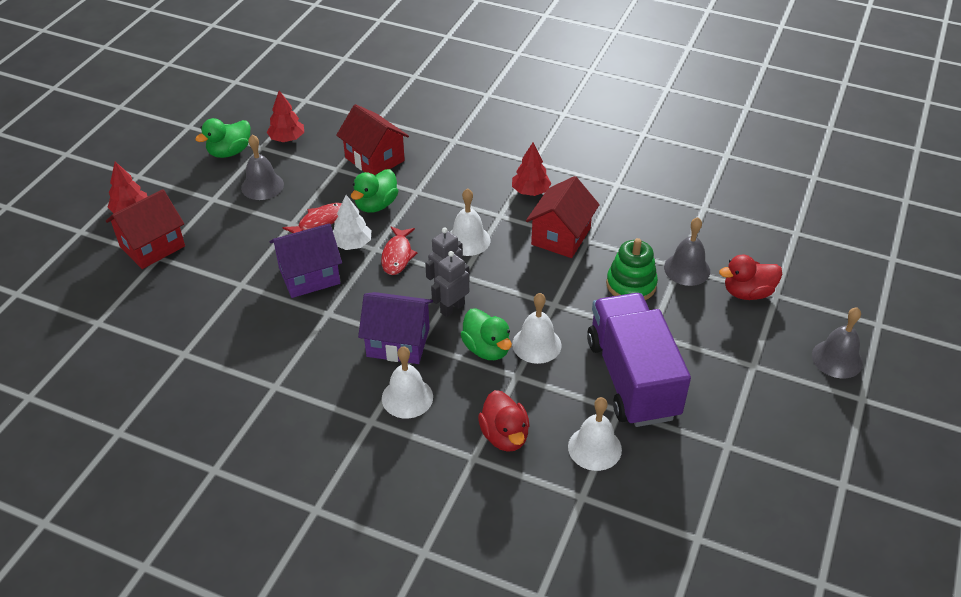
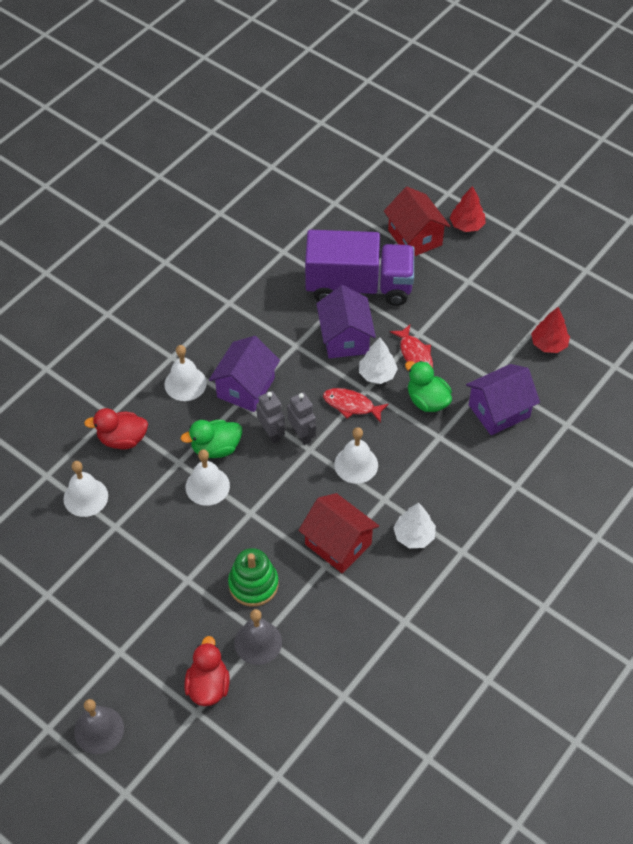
camera: 105 degrees right, 10 degrees up
green duck [195,118,250,158] -> none
grey bell [241,134,284,200] -> none
red house [336,104,409,175] -> purple house [466,364,540,435]
red tree [512,143,551,196] -> white tree [393,503,436,548]
purple truck [587,293,691,427] -> purple truck moved to [305,230,414,306]

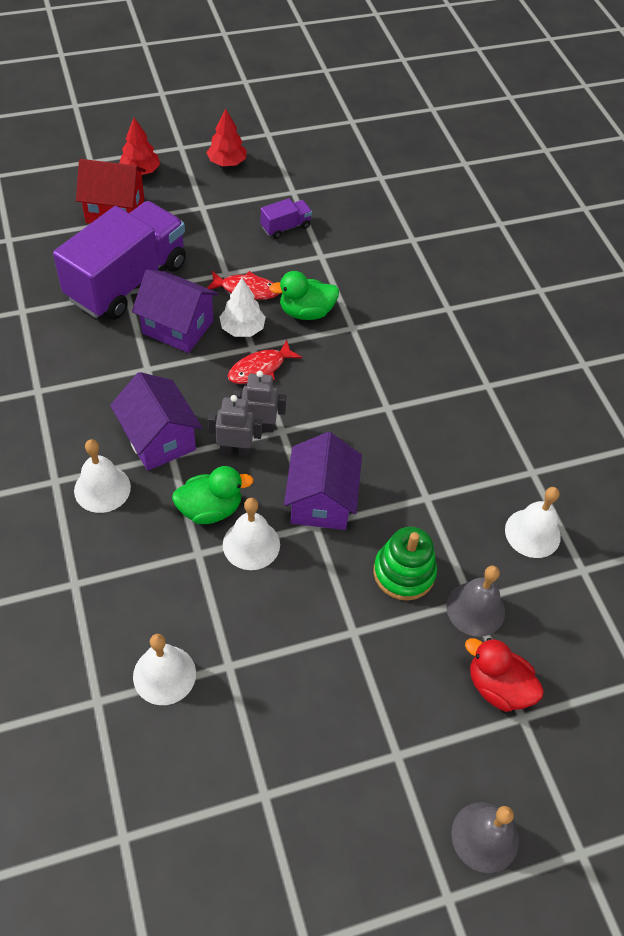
camera: 60 degrees left, 0 degrees up
red duck [84,408,148,449] -> none
green duck [181,420,242,458] -> green duck turned 120 degrees counterclockwise [172,466,254,524]
red house [298,493,379,573] -> none
white bell [334,427,378,484] -> white bell moved to [505,487,561,558]
white tree [393,503,436,548] -> none
purple house [466,364,540,435] -> purple house moved to [284,432,362,530]
red tree [531,307,570,353] -> red tree moved to [206,109,247,166]
none -> purple truck [261,198,312,239]

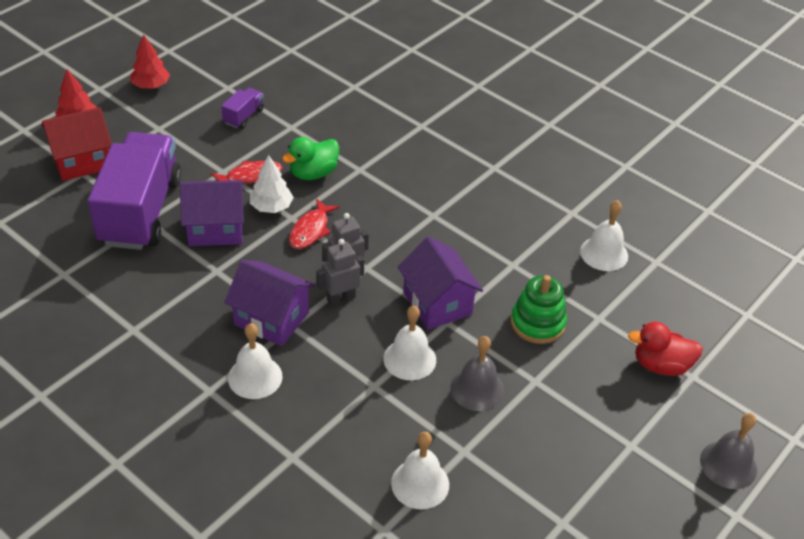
camera: 30 degrees left, 10 degrees down
green duck [172,466,254,524] -> none
grey bell [446,566,505,637] -> grey bell moved to [450,336,504,411]

